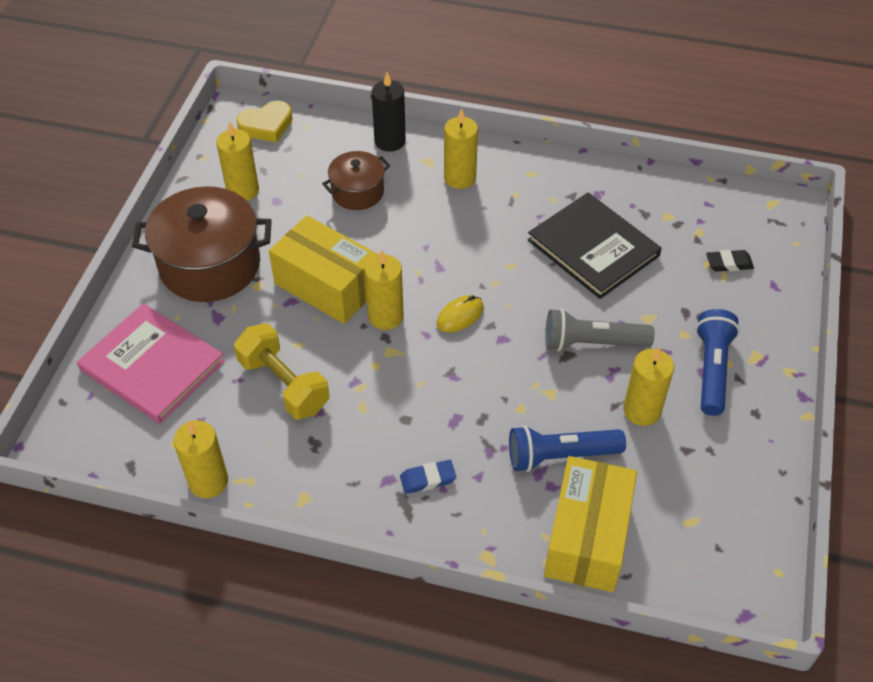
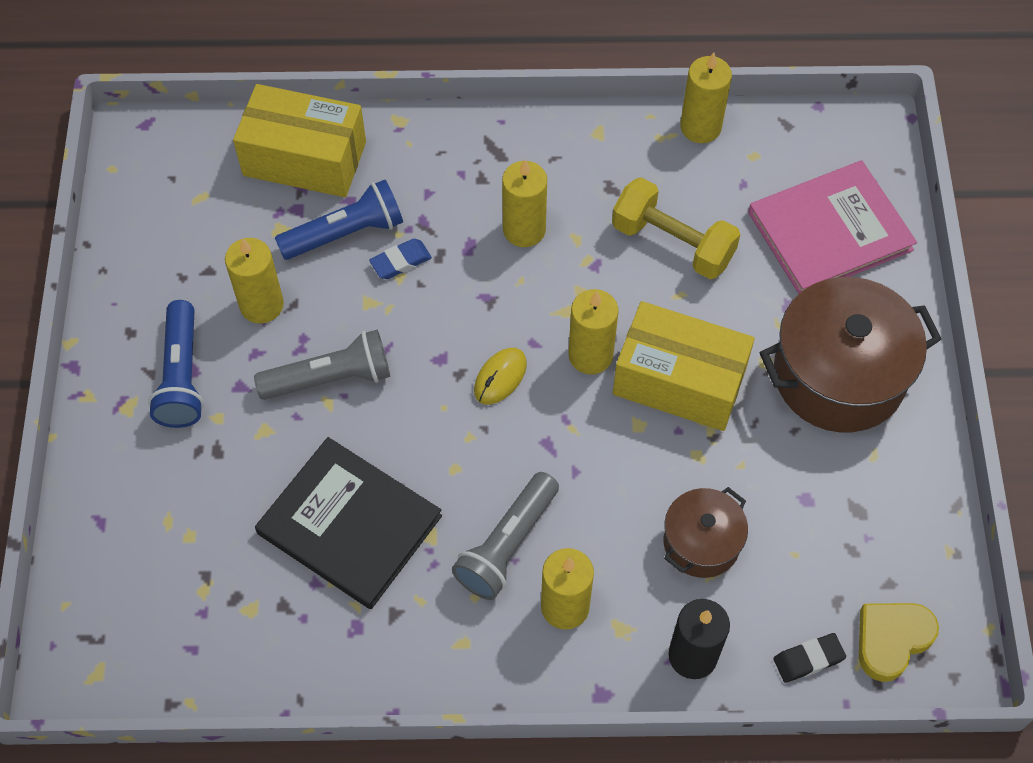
camera: 165 degrees right, 10 degrees up
pink book [77,303,225,424] -> pink book turned 45 degrees counterclockwise [748,161,917,294]
yellow candle [216,121,259,201] -> yellow candle moved to [502,160,547,247]
blue eraser [400,460,456,494] -> blue eraser moved to [369,239,432,279]
yellow box [544,456,637,592] -> yellow box turned 75 degrees counterclockwise [233,84,366,197]
black eraser [706,250,754,272] -> black eraser moved to [773,633,846,683]
none -> grey flashlight [452,472,559,600]

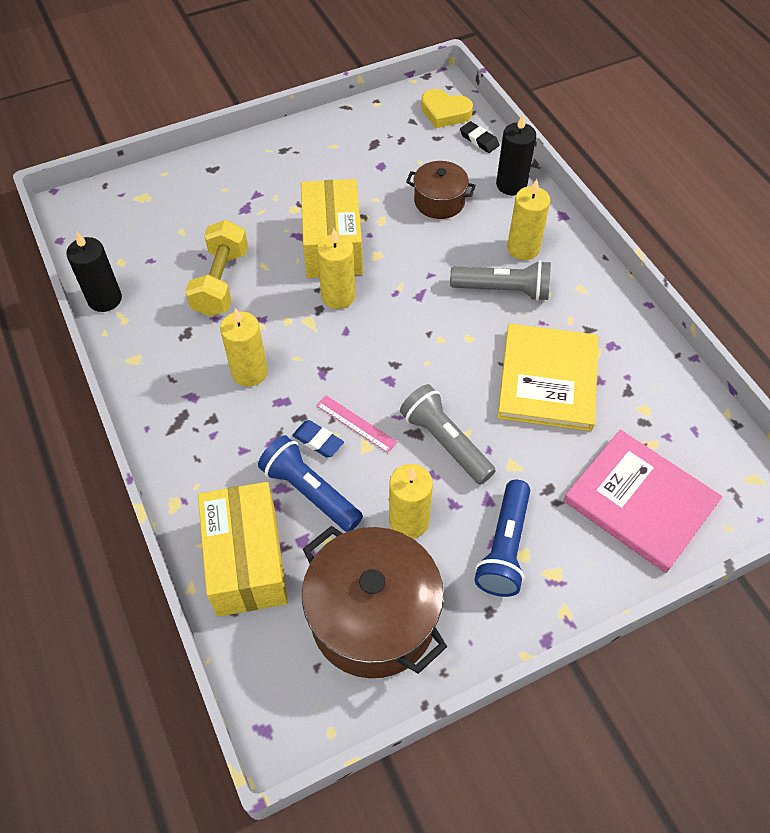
camera: 115 degrees left, 5 degrees down
blue flashlight [148,300,204,428] -> blue flashlight turned 135 degrees clockwise [475,480,530,597]
black book [255,437,442,609] -> yellow book [497,323,598,431]
yellow mouse [474,348,527,405] -> none
yellow candle [680,53,732,143] -> black candle [66,231,122,312]
pink book [748,161,917,294] -> pink book moved to [564,430,722,573]
brown pot [760,277,942,432] -> brown pot moved to [302,526,447,678]
none -> pink ruler [316,395,397,453]

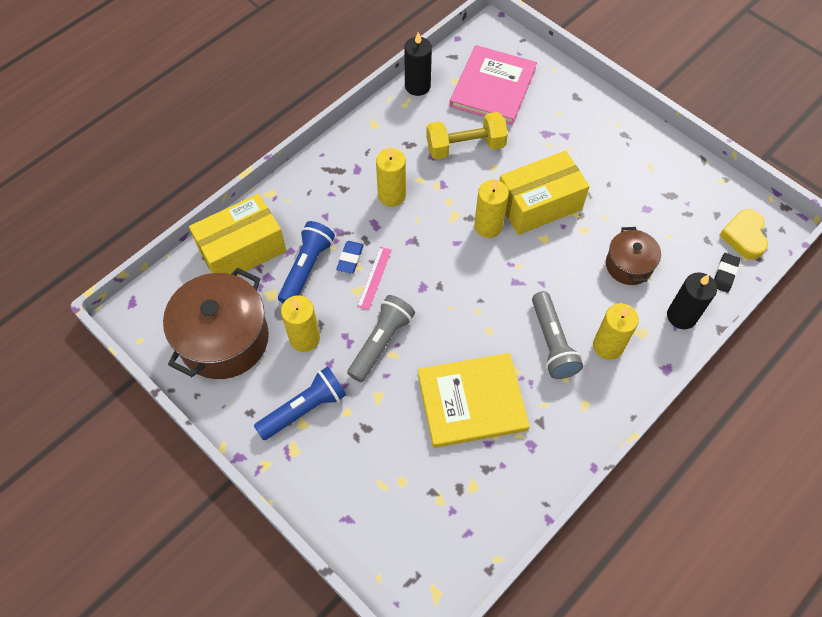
camera: 70 degrees right, 5 degrees up
blue flashlight [475,480,530,597] -> blue flashlight turned 150 degrees clockwise [254,366,346,440]
pink book [564,430,722,573] -> pink book moved to [449,45,537,125]

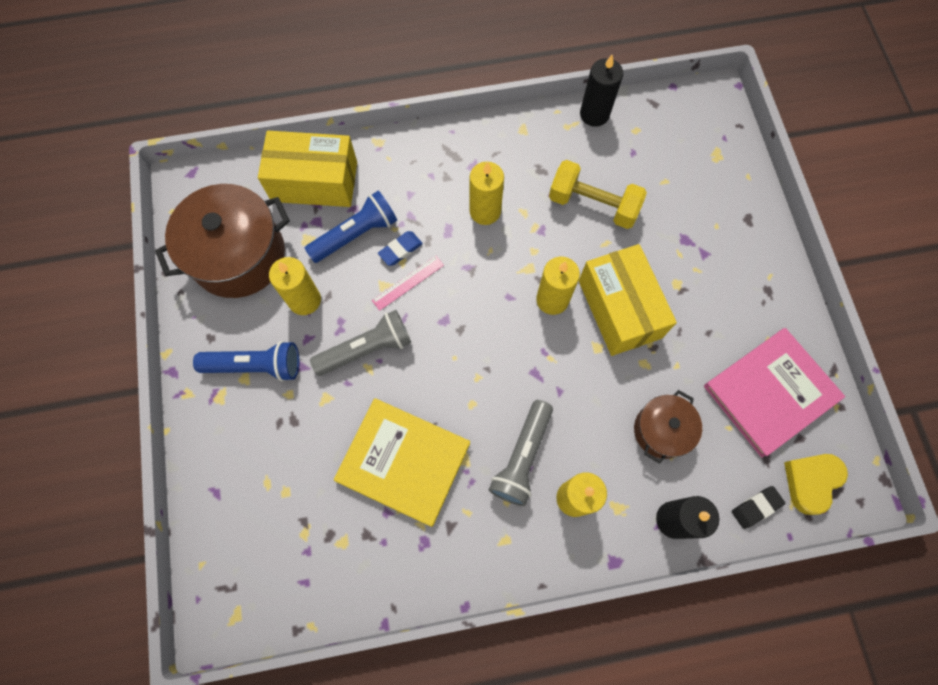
camera: 35 degrees right, 10 degrees up
pink book [449,45,537,125] -> pink book moved to [704,328,845,458]
yellow box [499,151,590,235] -> yellow box turned 60 degrees clockwise [579,244,677,356]

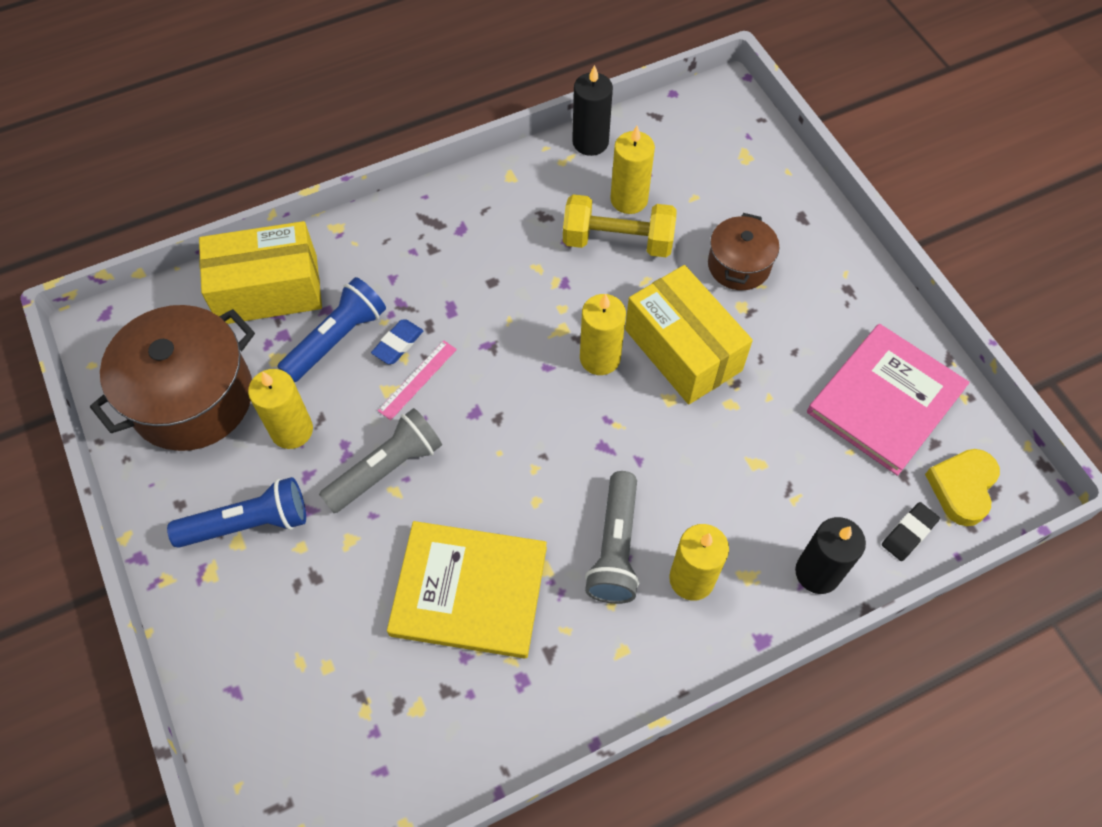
camera: 15 degrees left, 10 degrees down
yellow candle [470,162,504,225] -> yellow candle moved to [610,126,655,214]
brown pot [634,390,702,464] -> brown pot moved to [708,213,779,290]

